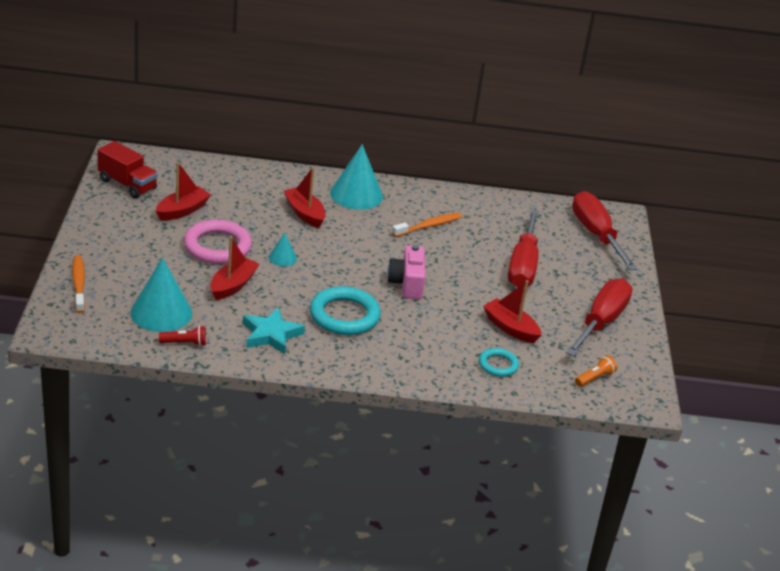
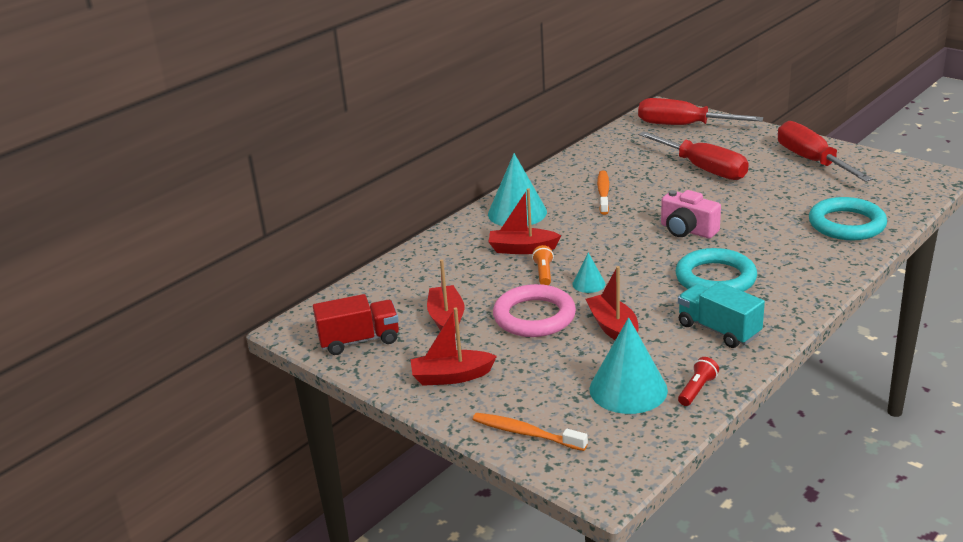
camera: 45 degrees left, 5 degrees down
turquoise star [243,307,305,354] -> turquoise truck [678,282,765,348]
turquoise ring [479,348,519,377] -> turquoise ring [809,197,887,240], size x1.80
red boat [483,280,541,343] -> red boat moved to [410,308,497,386]
orange flashlight [575,355,617,387] -> orange flashlight moved to [532,245,554,285]

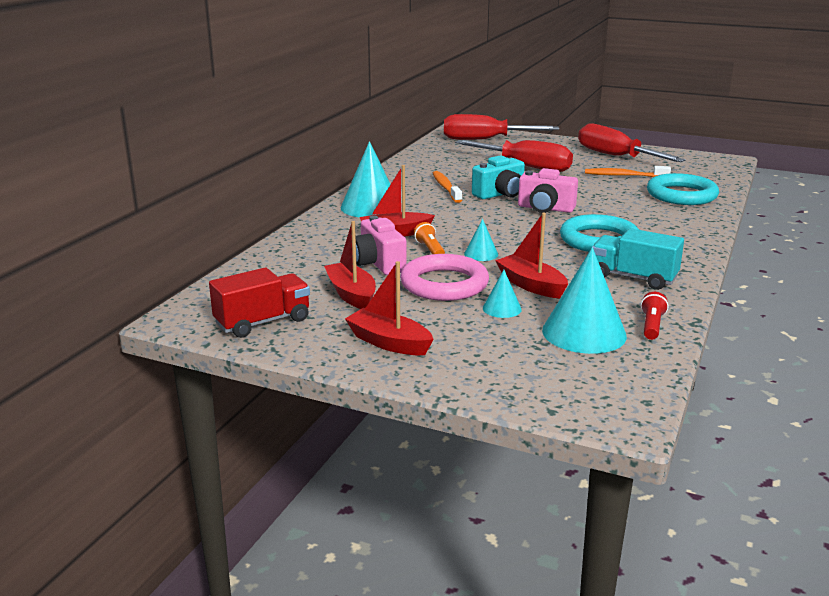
camera: 20 degrees left, 5 degrees down
red boat [410,308,497,386] -> red boat turned 60 degrees clockwise [345,261,434,355]
orange toothbrush [473,413,588,451] -> orange toothbrush moved to [585,166,671,177]
none -> pink camera [356,216,407,275]
none -> turquoise camera [472,155,525,199]
none -> turquoise cone [483,270,522,318]

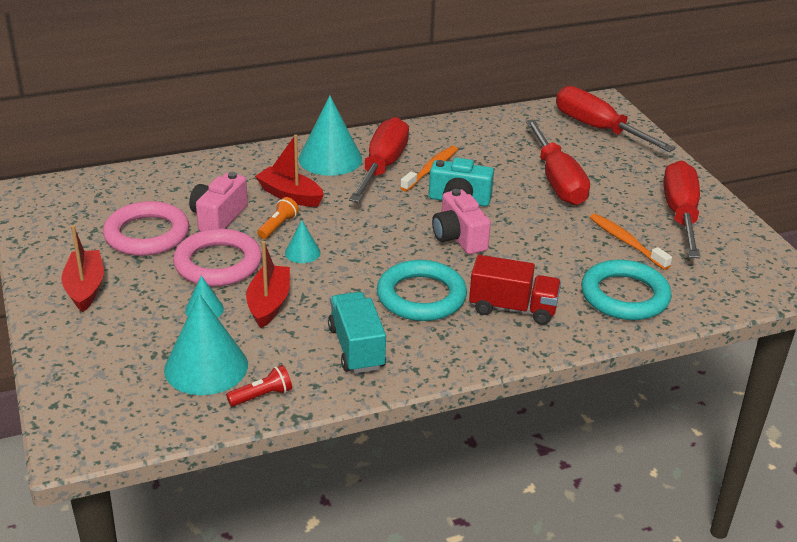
camera: 45 degrees right, 10 degrees up
red truck [209,267,310,338] -> red truck moved to [469,255,561,325]
red boat [324,221,376,309] -> pink ring [103,201,189,256]
none -> red screwdriver [349,117,409,203]

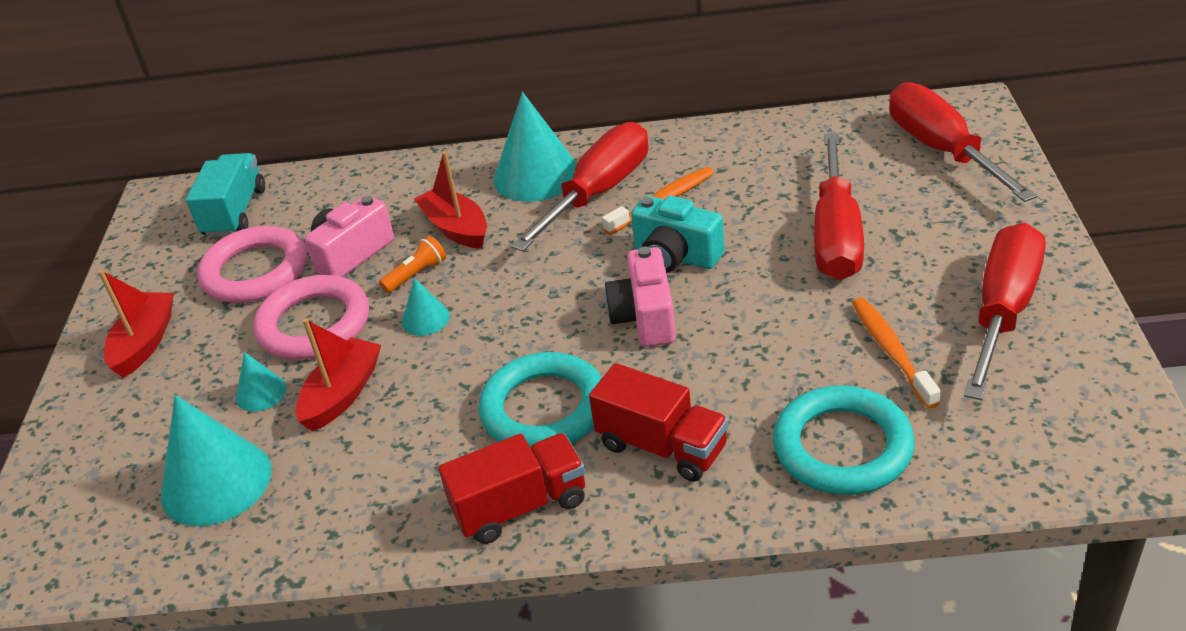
camera: 25 degrees right, 5 degrees up
red flashlight [226,365,292,407] -> none
turquoise truck [328,292,386,373] -> turquoise truck moved to [186,153,265,237]
none -> red truck [438,433,586,544]

